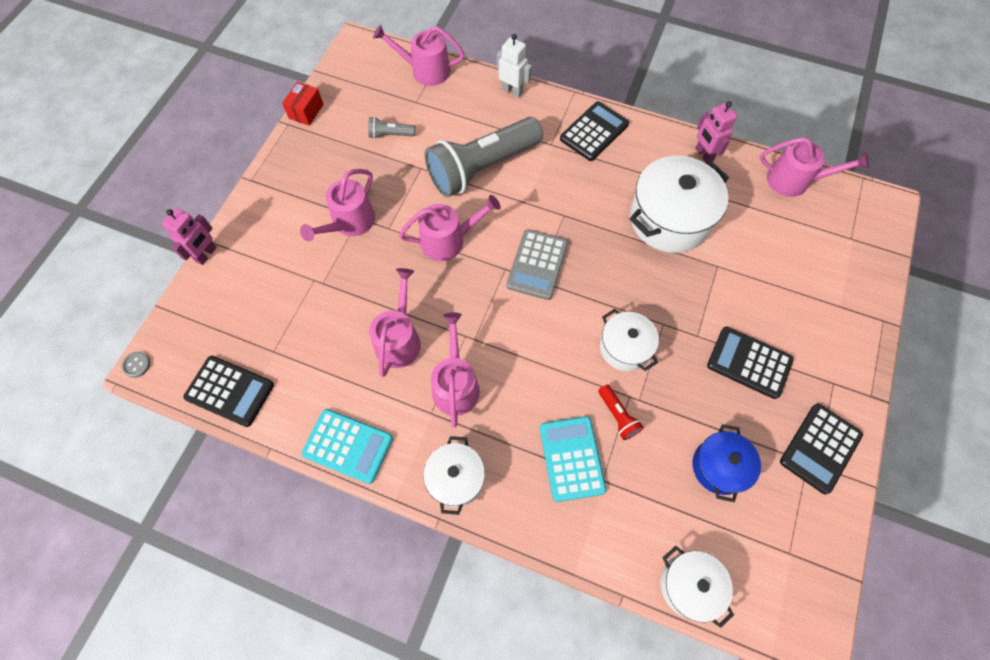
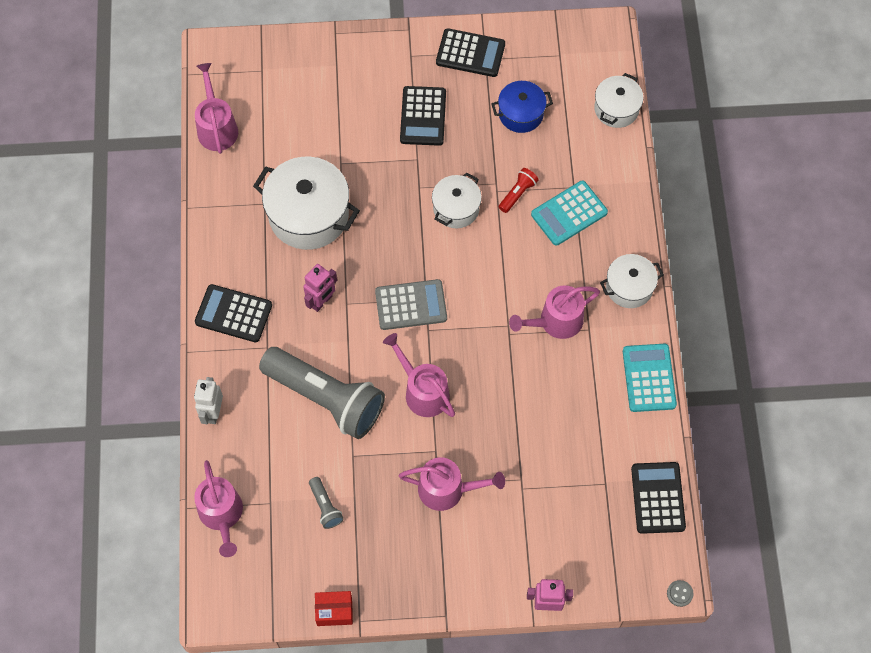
camera: 115 degrees left, 0 degrees up
pink watering can [369,268,421,377] -> none
pink robot [695,101,737,163] -> pink robot moved to [303,264,337,312]

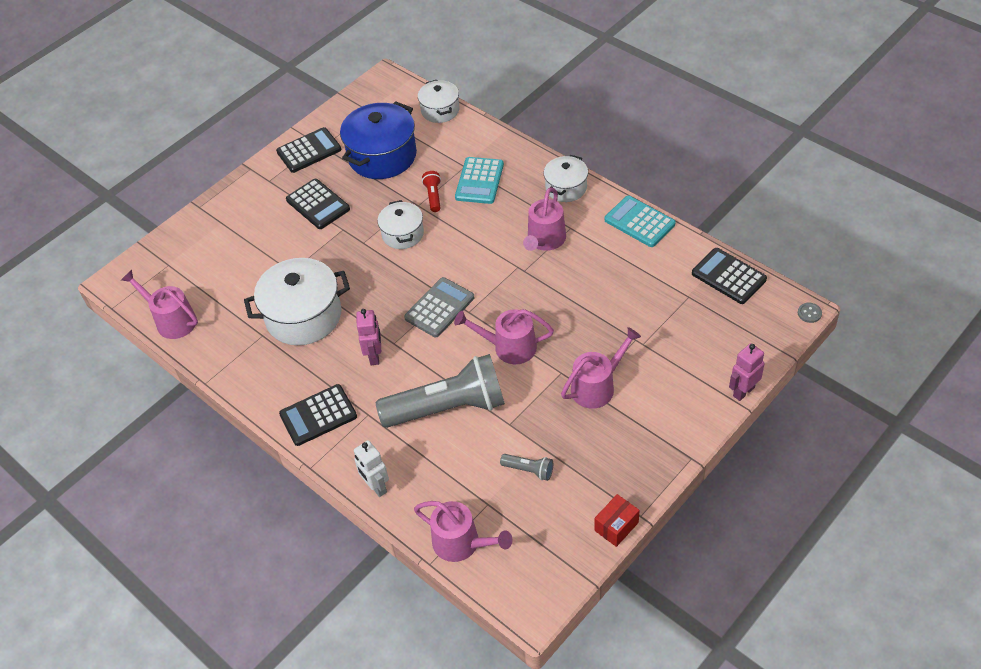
camera: 40 degrees left, 15 degrees down
blue pot [491,81,553,133] -> blue pot [340,101,417,179], size x1.73

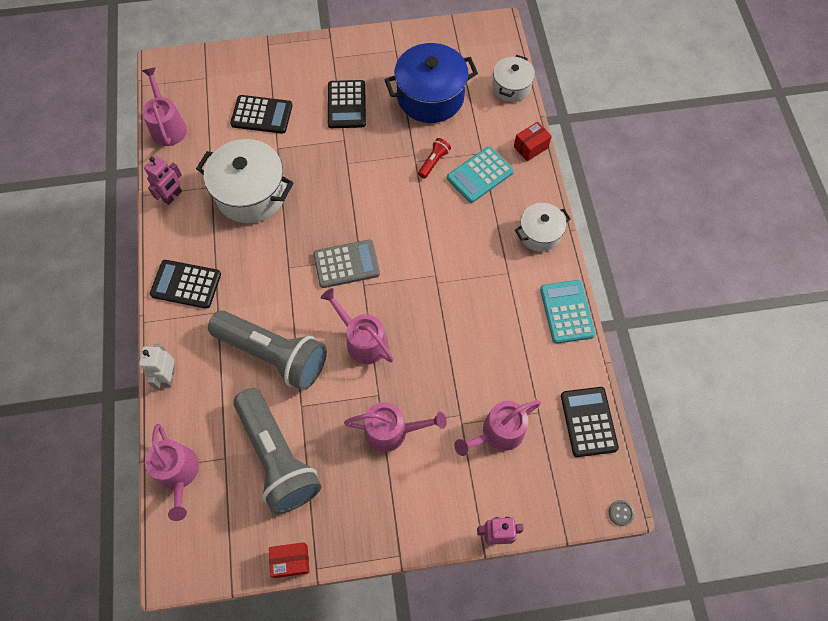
camera: 35 degrees right, 15 degrees up
black calculator [276,127,341,173] -> black calculator moved to [230,95,292,134]
pink robot [356,309,381,365] -> pink robot moved to [144,156,182,205]
white pot [378,200,424,249] -> none
grey flashlight [500,454,553,481] -> grey flashlight [234,388,321,514], size x2.50
pink watering can [523,188,566,251] -> pink watering can moved to [454,400,541,456]
none -> red box [514,122,552,161]

